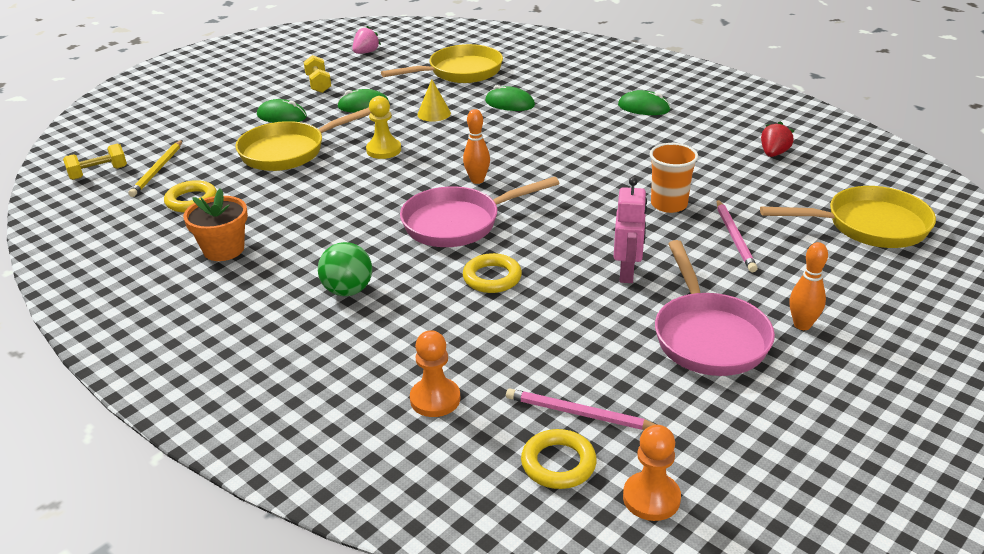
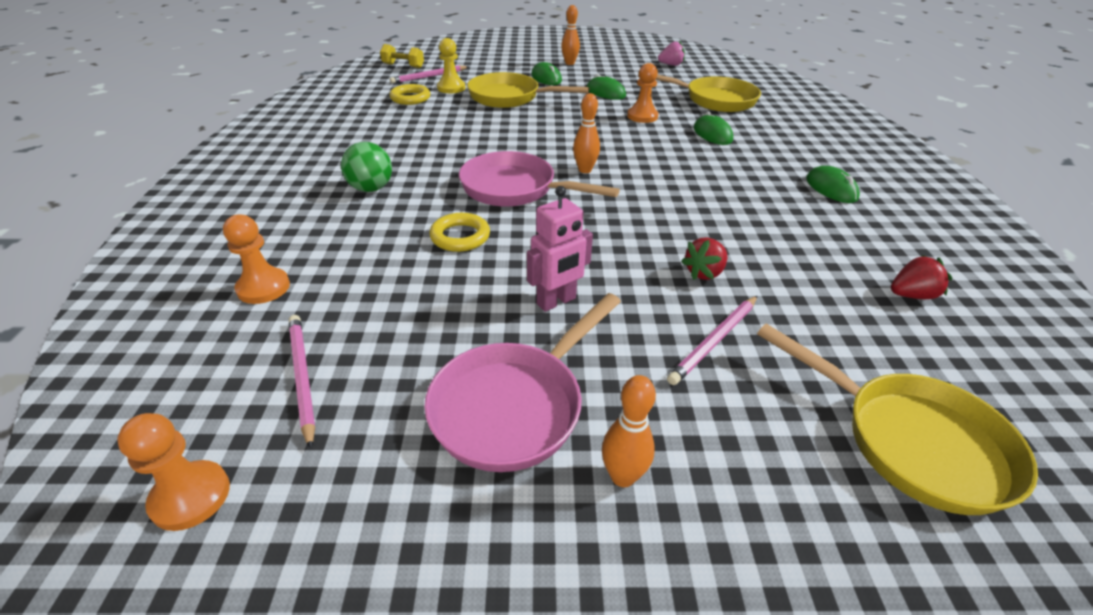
camera: 45 degrees right, 5 degrees up
yellow pencil [128,140,183,197] -> pink pencil [390,65,469,84]
orange flower pot [183,188,248,261] -> none
yellow dumbbell [304,55,331,93] -> none
yellow pawn [366,96,401,159] -> yellow pawn moved to [437,38,465,93]
yellow cone [417,79,451,122] -> orange pawn [627,63,658,123]
yellow ring [521,429,597,489] -> none
orange cup [650,143,698,213] -> red strawberry [681,237,727,280]
none -> orange bowling pin [561,5,580,65]

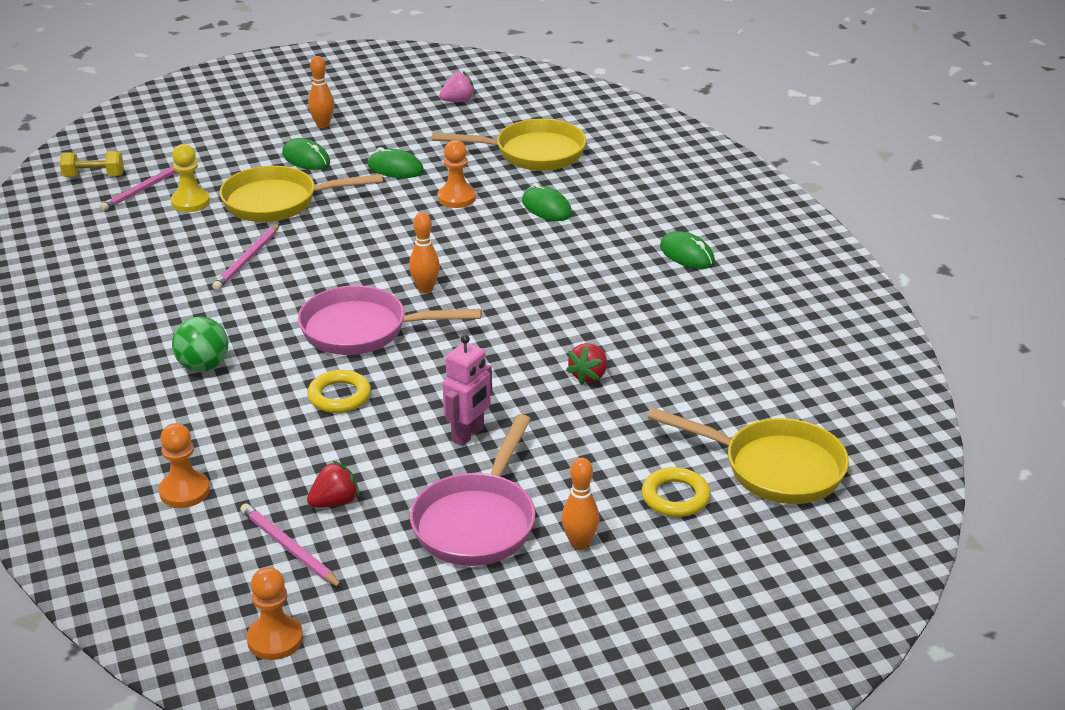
camera: 20 degrees left, 5 degrees down
yellow ring [390,84,430,105] -> yellow ring moved to [642,467,711,517]
pink pencil [667,296,757,385] -> pink pencil moved to [212,224,280,290]
red strawberry [891,255,952,299] -> red strawberry moved to [307,460,360,508]

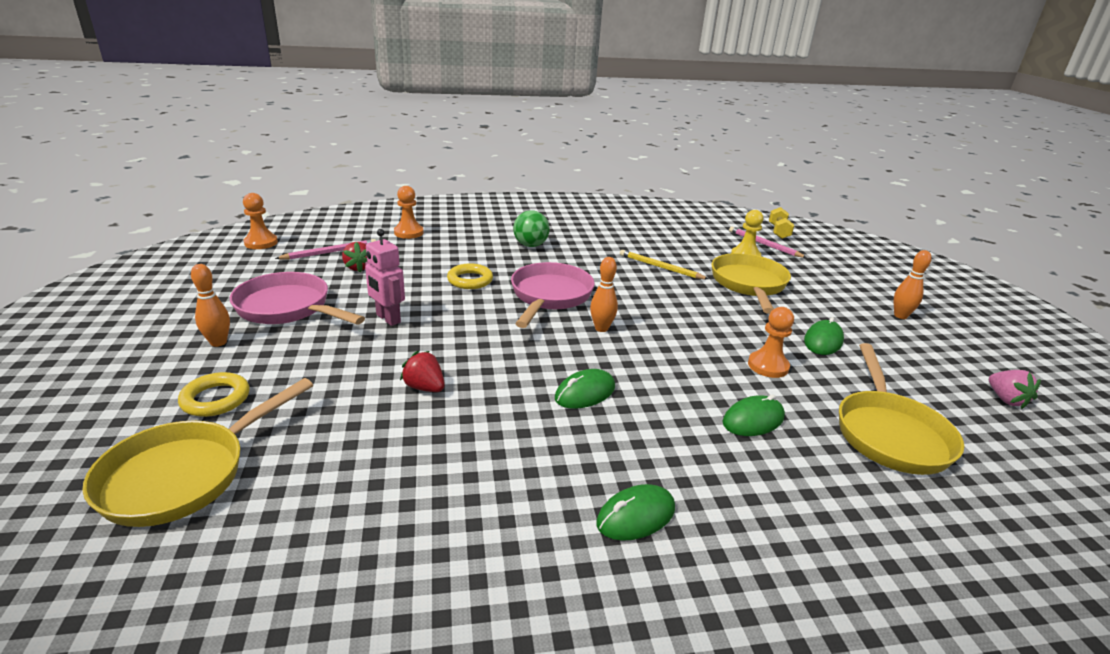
camera: 100 degrees right, 5 degrees down
pink pencil [212,224,280,290] -> yellow pencil [620,250,708,279]
green mouse [282,138,330,170] -> green mouse moved to [555,369,615,409]

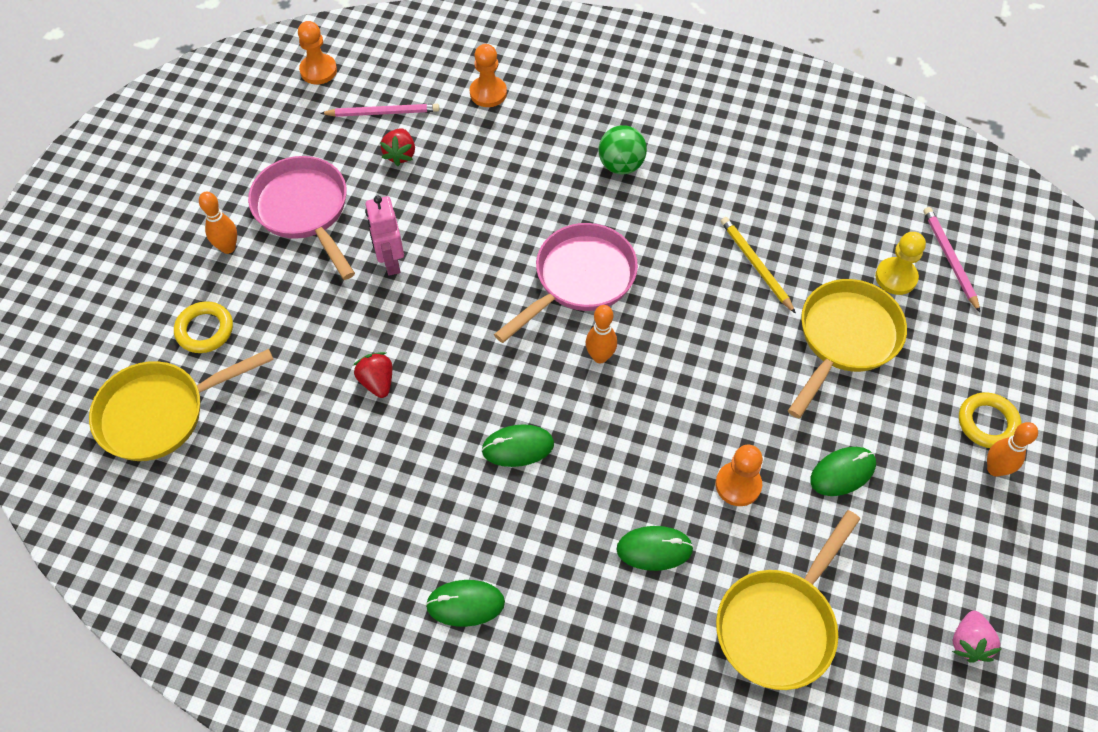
camera: 30 degrees right, 30 degrees up
yellow ring [447,263,493,289] -> yellow ring moved to [959,392,1022,448]
yellow dumbbell [769,207,794,239] -> none

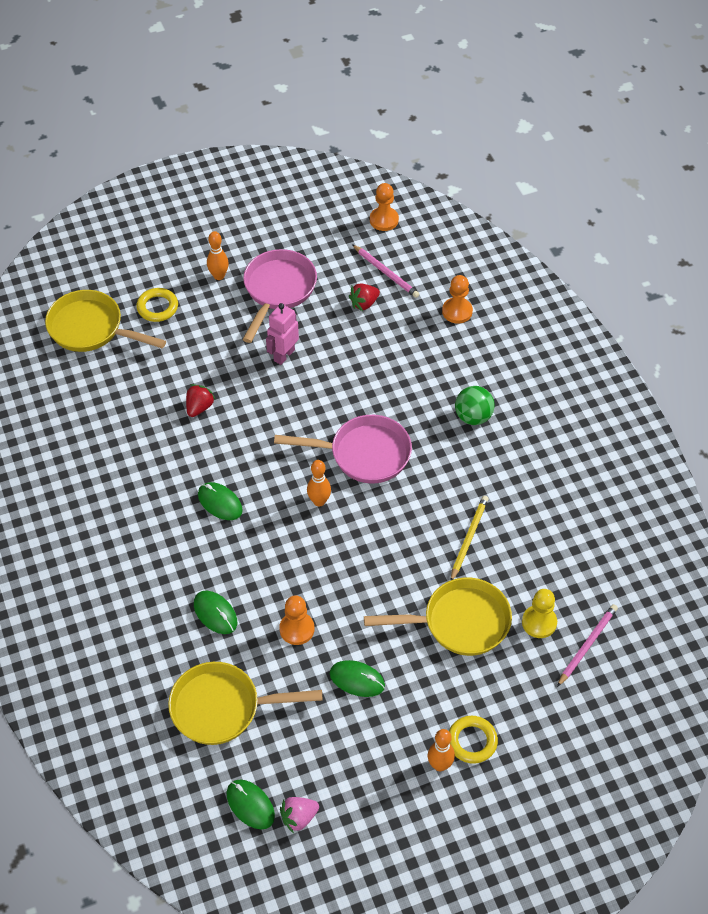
camera: 50 degrees right, 5 degrees down
green mouse [426,580,505,627] -> green mouse moved to [227,779,275,829]

